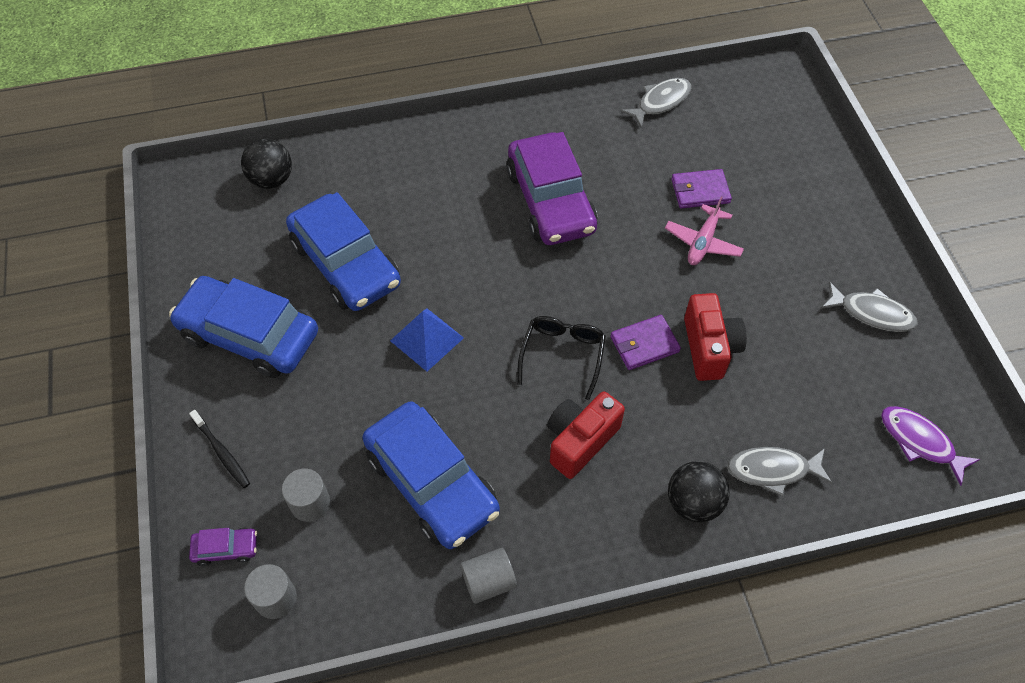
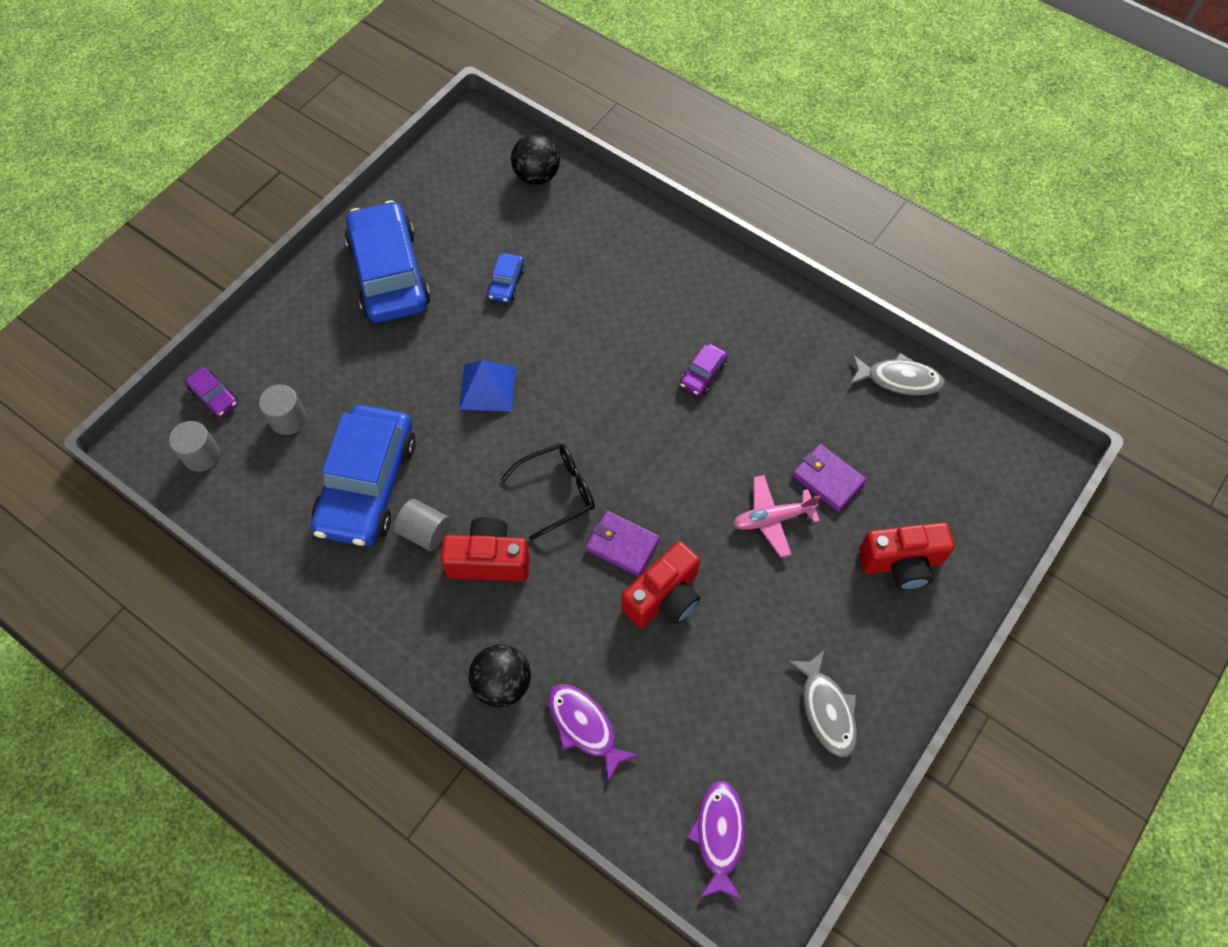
camera: 50 degrees right, 5 degrees up
black toothbrush [189,410,250,488] -> none
blue car [286,192,401,311] -> blue car [487,253,525,303], size x0.41
grey cylinder [460,548,517,604] -> grey cylinder moved to [394,499,450,551]
purple car [506,132,598,245] -> purple car [680,343,728,396], size x0.41
grey fish [727,447,832,496] -> purple fish [548,684,638,783]
none -> red camera [859,522,954,590]

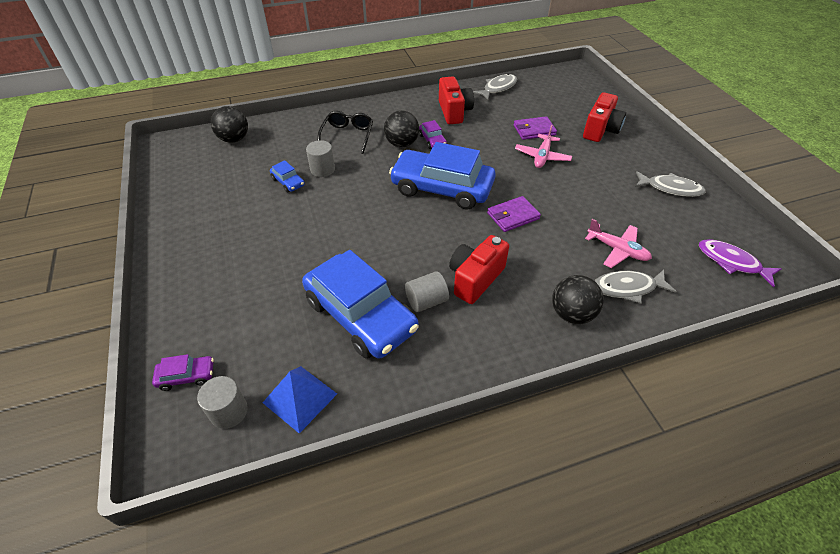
camera: 55 degrees left, 15 degrees down
grey cylinder [259,384,306,435] -> grey cylinder moved to [306,140,335,177]
blue car [345,200,431,323] -> blue car moved to [389,142,496,210]
blue pyramid [459,360,516,412] -> blue pyramid moved to [263,366,337,433]
black glasses [500,443,595,541] -> black glasses moved to [318,111,373,154]
purple fish [548,684,638,783] -> grey fish [595,270,677,304]
red camera [622,541,700,628] -> red camera moved to [439,77,474,124]
none -> black ball [384,111,419,147]
none -> pink plane [585,219,652,268]

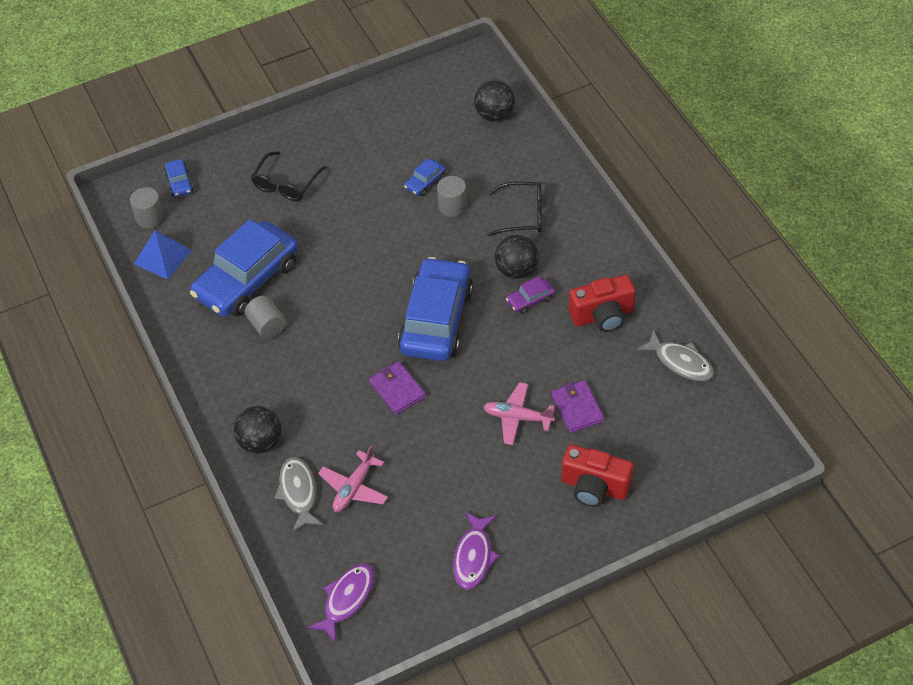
camera: 85 degrees right, 5 degrees up
purple car [152,354,214,391] -> blue car [164,159,193,197]
red camera [449,235,509,304] -> none
grey fish [635,171,706,197] -> purple fish [453,512,500,590]
none -> black glasses [251,151,326,201]

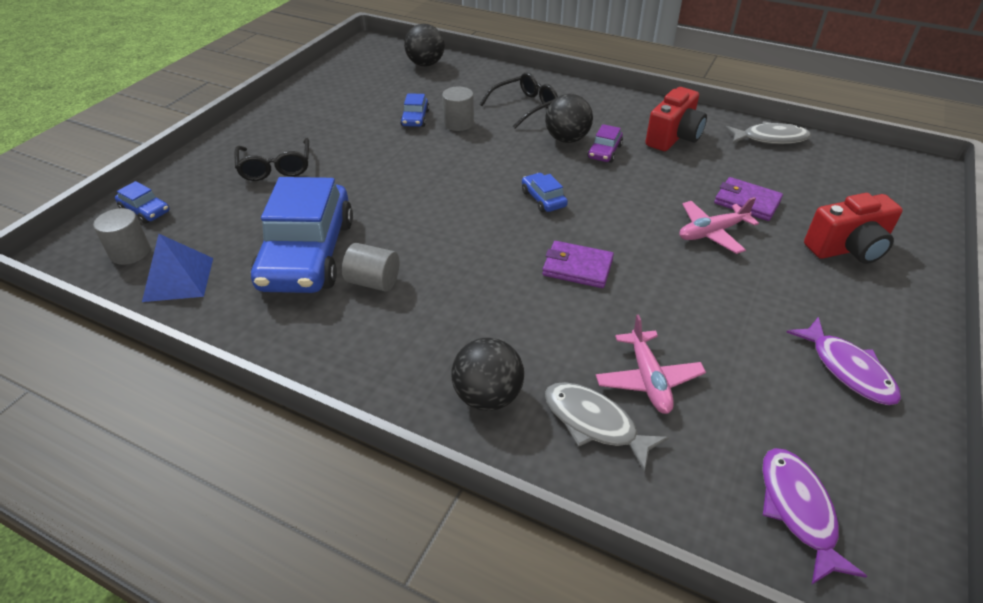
camera: 40 degrees left, 10 degrees down
blue car [398,257,473,361] -> blue car [522,173,568,212], size x0.41

